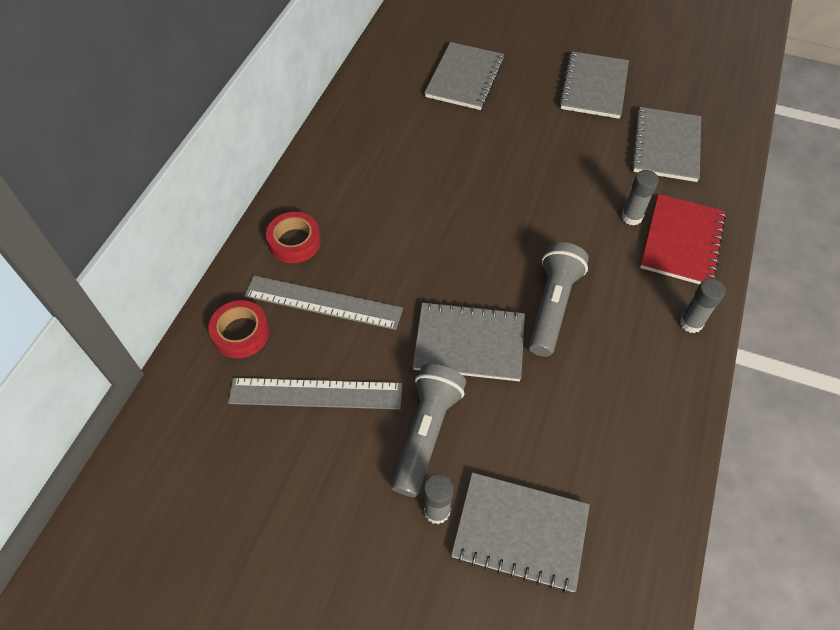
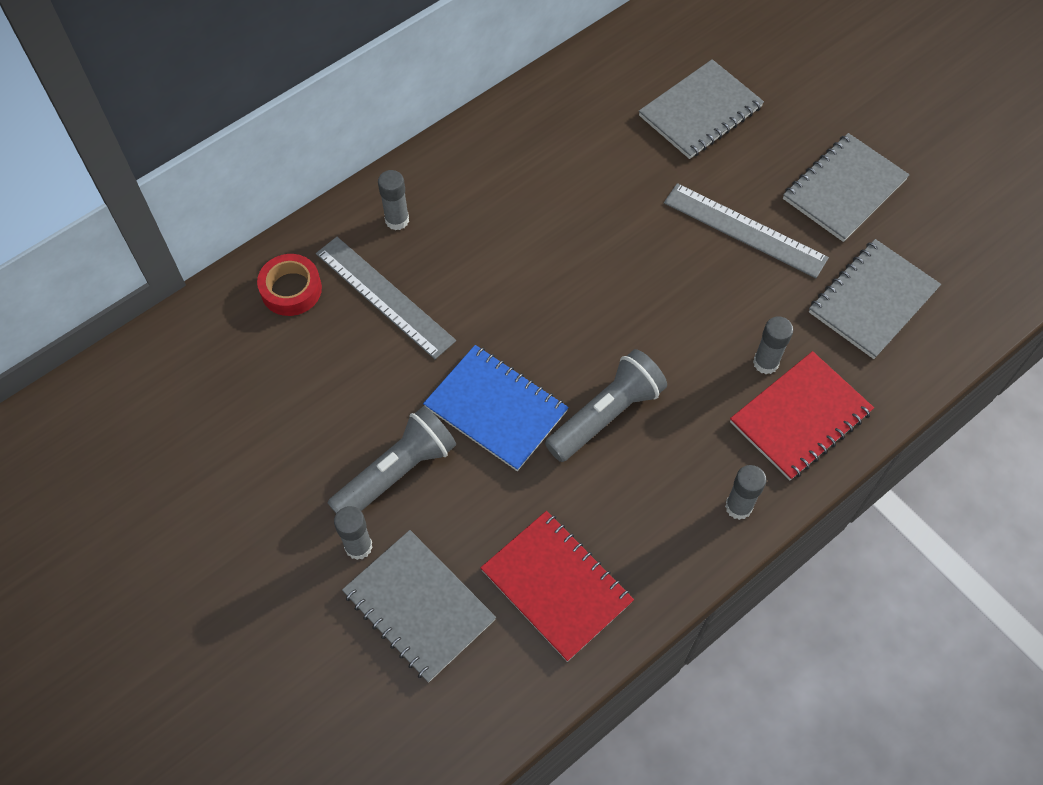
camera: 30 degrees right, 5 degrees up
grey ruler [228,378,402,409] -> grey ruler moved to [664,183,829,278]
red tape [266,212,321,263] -> grey glue stick [378,170,409,230]
grey notebook [413,302,525,381] -> blue notebook [423,345,569,471]
none -> red notebook [481,511,634,662]

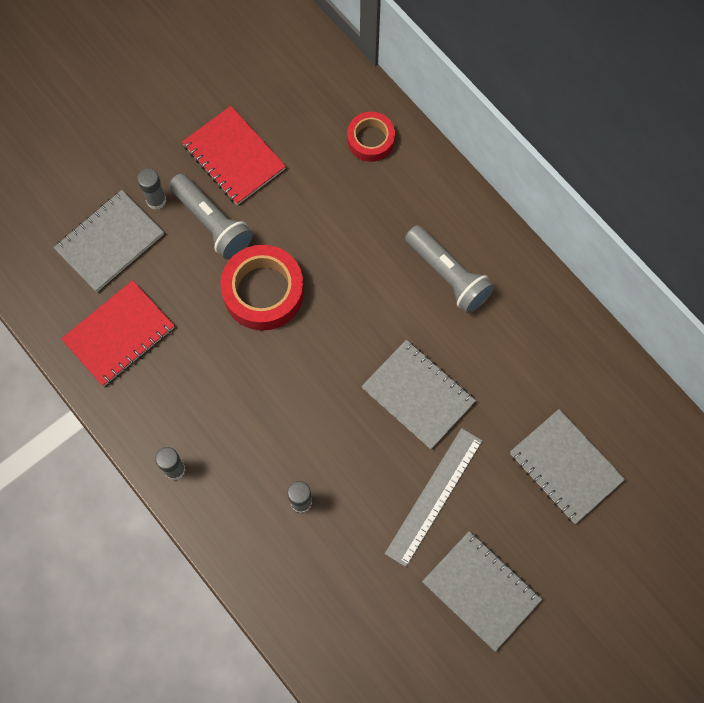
camera: 90 degrees right, 10 degrees up
grey ruler [316,237,456,359] -> none
grey glue stick [378,170,409,230] -> none
blue notebook [423,345,569,471] -> red tape [220,245,304,331]
grey flashlight [545,349,667,462] -> grey flashlight moved to [405,225,495,313]
red notebook [730,351,874,480] -> red notebook moved to [182,106,286,205]
grey notebook [809,239,941,359] -> grey notebook moved to [362,340,476,449]

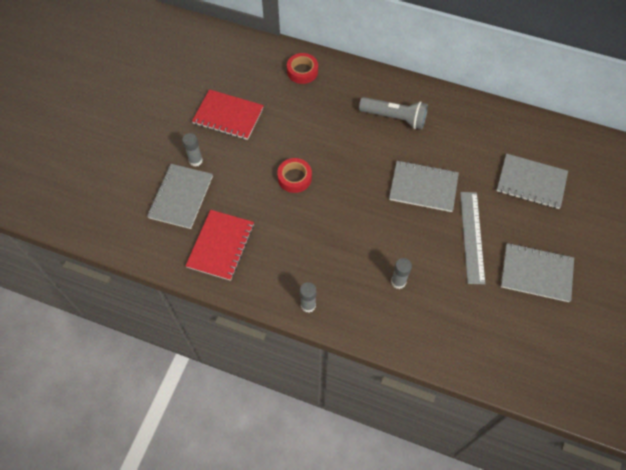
camera: 30 degrees left, 10 degrees down
grey flashlight [169,174,253,260] -> none
red tape [220,245,304,331] -> red tape [277,158,312,193], size x0.61

